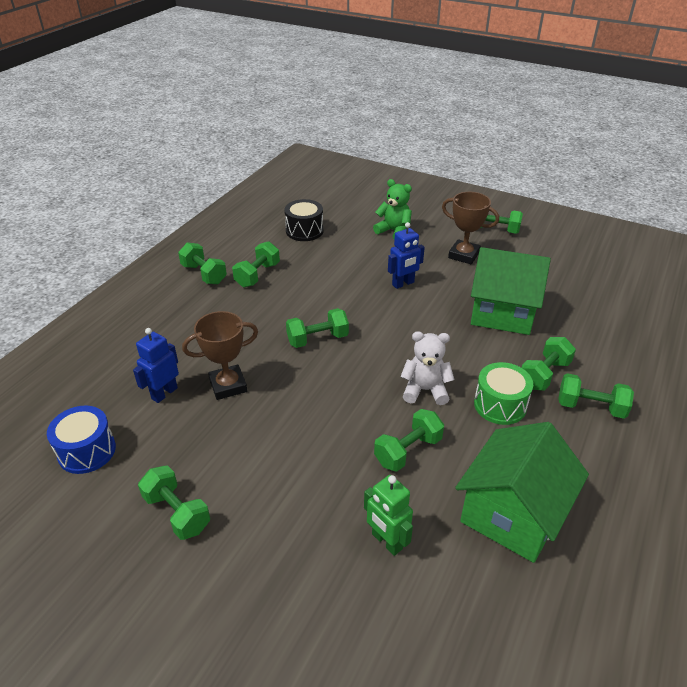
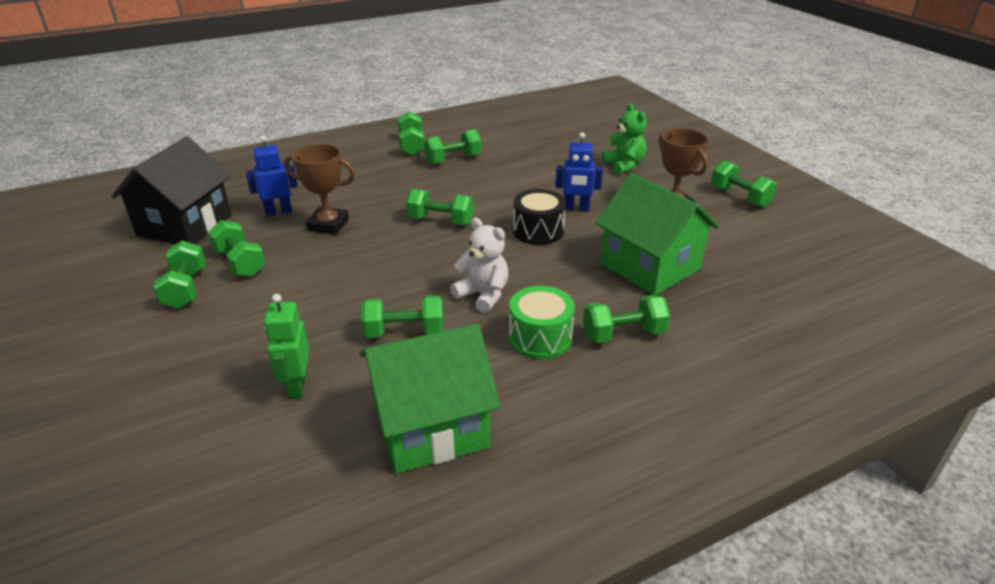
camera: 35 degrees right, 5 degrees down
blue drum [47,406,116,474] -> black house [111,136,232,244]
black drum [284,199,323,241] -> black drum moved to [513,189,566,245]
green dumbbell [558,373,634,419] -> green dumbbell moved to [208,220,265,277]

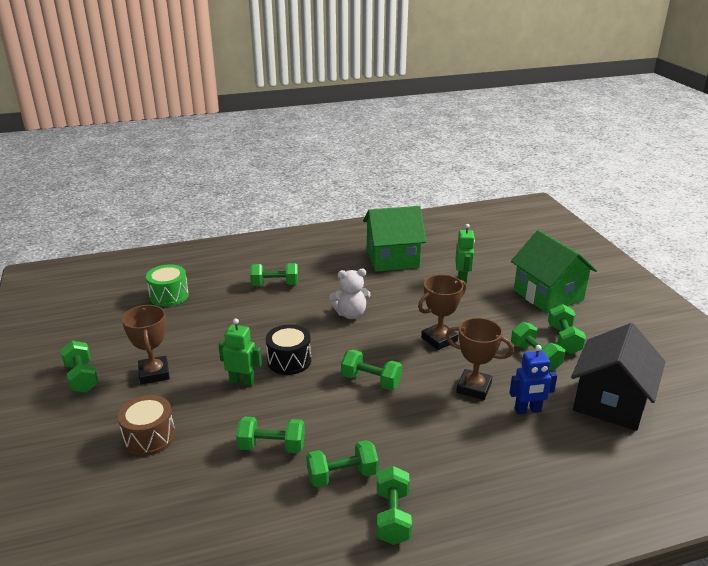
camera: 170 degrees left, 5 degrees down
green dumbbell [362,295,443,338] -> green dumbbell moved to [236,417,305,453]
white teddy bear [450,218,509,313] -> white teddy bear turned 60 degrees counterclockwise [330,269,370,319]
green drum [509,286,575,359] -> green drum moved to [146,264,189,307]
blue robot [555,132,603,211] -> green robot [218,319,262,386]
green house [595,173,719,295] -> green house moved to [511,230,597,313]
green teddy bear [602,103,647,175] -> brown drum [118,395,176,456]
none -> brown trophy [418,274,466,350]

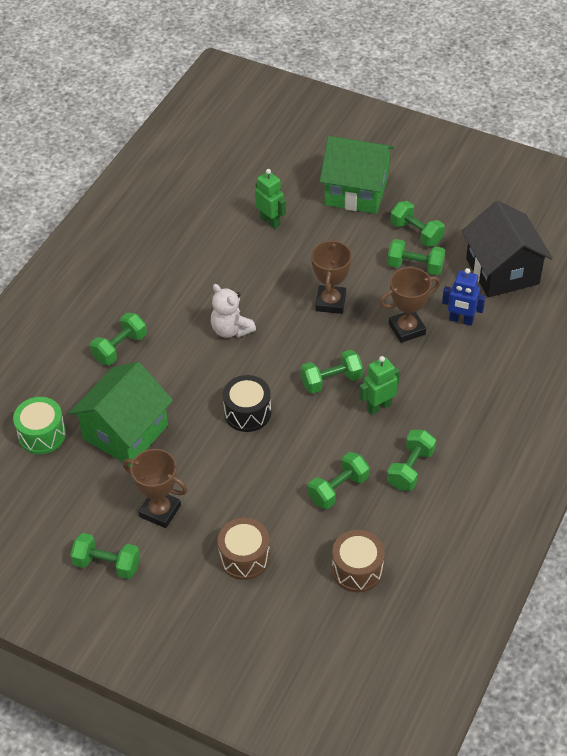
camera: 45 degrees left, 20 degrees up
green robot [218,319,262,386] -> green robot moved to [359,356,400,415]
white teddy bear [330,269,370,319] -> white teddy bear turned 105 degrees clockwise [211,284,256,338]
green house [363,206,426,272] -> green house moved to [69,362,173,466]
green dumbbell [377,466,412,545] -> none
blue robot [509,345,557,414] -> blue robot turned 75 degrees clockwise [442,268,486,326]
none -> brown drum [332,530,385,592]

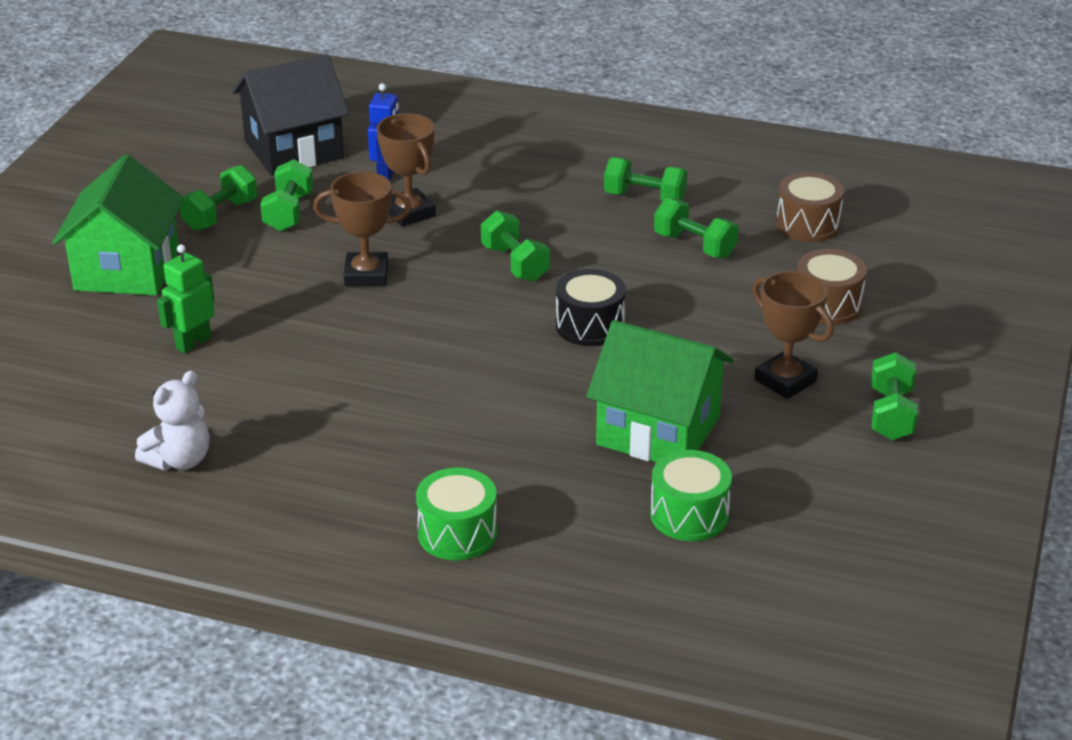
camera: 100 degrees left, 15 degrees down
green dumbbell [90,313,147,365] -> none
brown trophy [123,449,188,528] -> brown trophy turned 60 degrees counterclockwise [752,271,834,399]
white teddy bear [211,284,256,338] -> white teddy bear moved to [135,370,210,470]
green robot [359,356,400,415] -> none
none -> green drum [416,468,497,560]

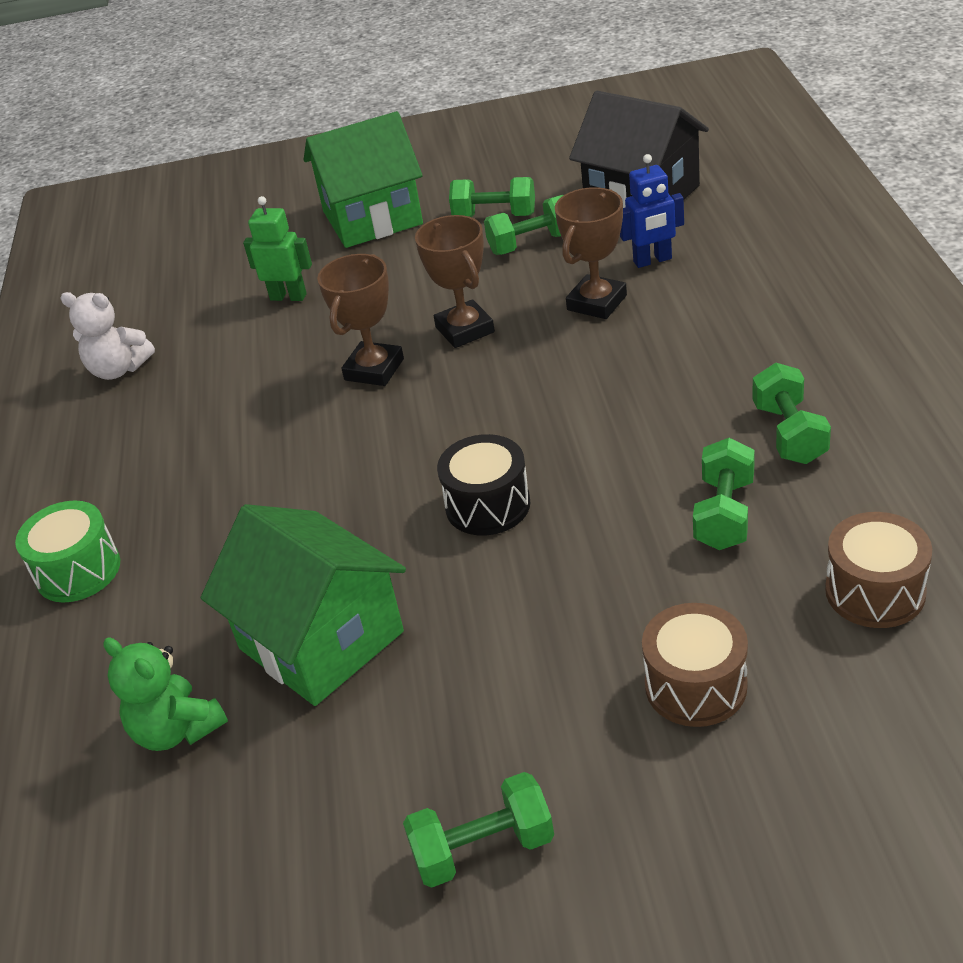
camera: 70 degrees right, 5 degrees up
green dumbbell [481,211,550,282] -> none
green house [586,320,734,462] -> green house turned 45 degrees counterclockwise [201,504,406,706]
green drum [650,450,732,541] -> green teddy bear [104,637,228,751]
brown trophy [752,271,834,399] -> brown trophy moved to [317,254,404,386]

